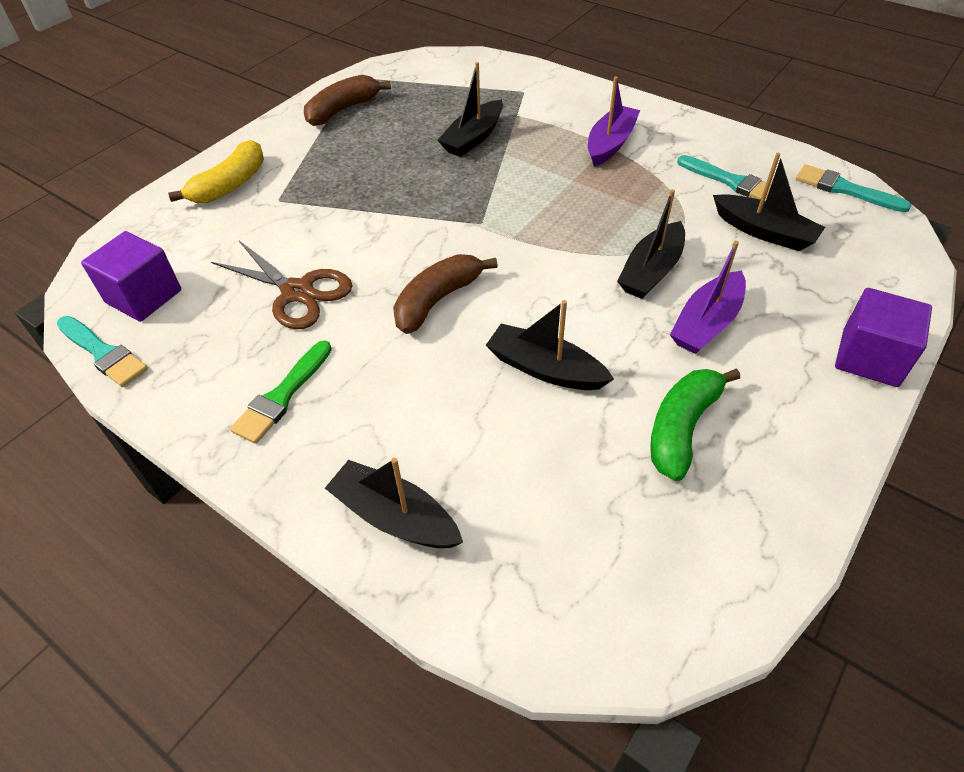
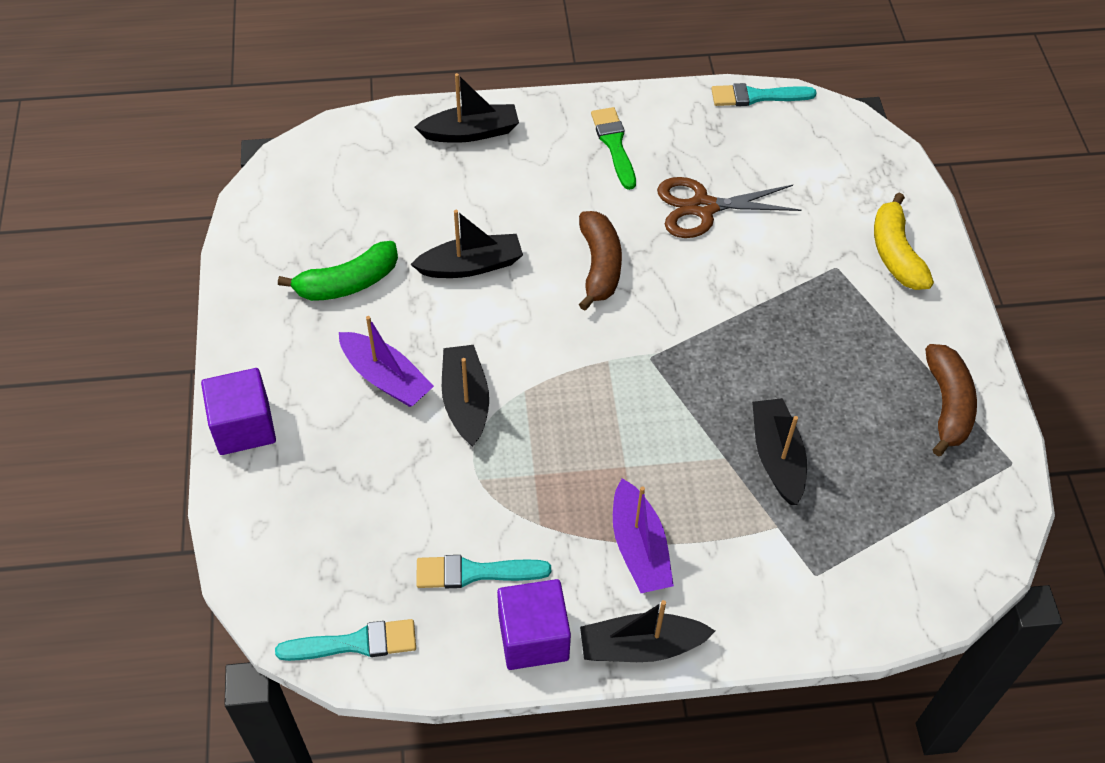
camera: 135 degrees right, 5 degrees up
purple cube [81,231,181,322] -> purple cube moved to [497,579,571,670]
green banana [650,368,740,481] -> green banana turned 75 degrees clockwise [278,241,398,301]
purple boat [670,241,746,354] -> purple boat turned 135 degrees clockwise [339,316,434,407]
black boat [713,153,825,251] -> black boat moved to [580,600,715,662]

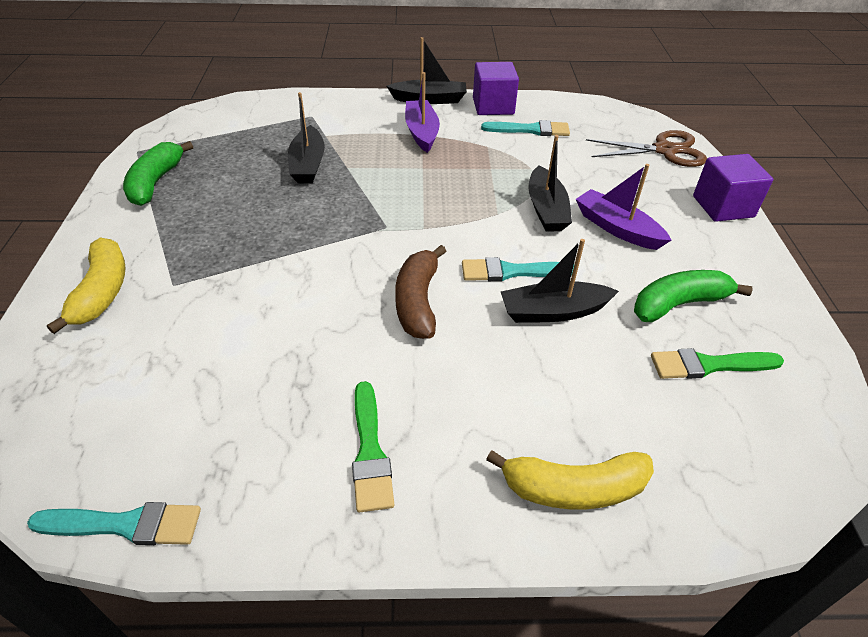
camera: 175 degrees left, 10 degrees down
turquoise brush [275,619,416,661] -> turquoise brush moved to [462,257,574,281]
black boat [415,73,519,143] -> yellow banana [486,450,654,510]
brown scissors [657,177,801,238] -> brown scissors moved to [586,130,707,167]
brown banana [925,344,977,457] -> green banana [123,141,193,206]
none -> green brush [651,348,784,379]

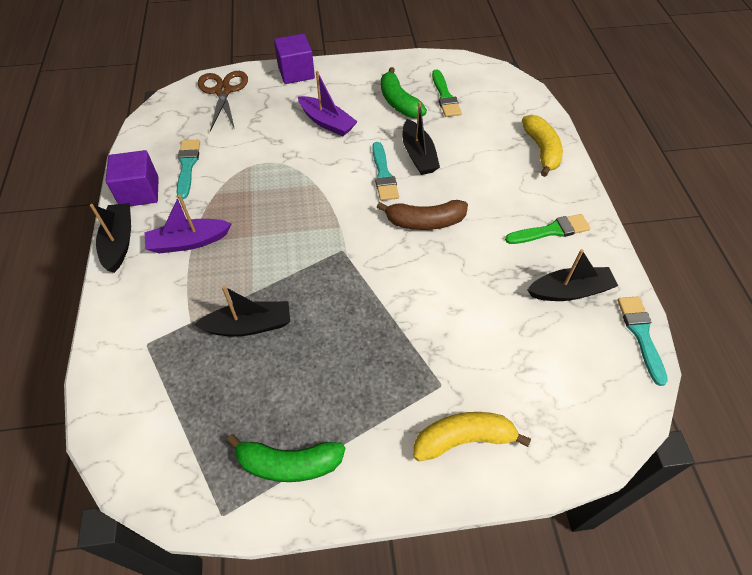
camera: 95 degrees left, 10 degrees up
black boat [528,135,572,232] -> black boat moved to [527,249,618,301]
purple boat [576,164,671,250] -> purple boat turned 90 degrees counterclockwise [298,71,358,136]

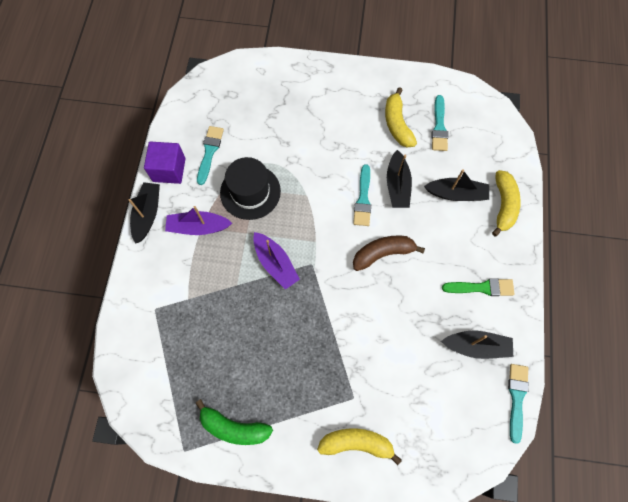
camera: 15 degrees right, 15 degrees up
black boat [194,286,290,336] -> black boat moved to [424,169,489,201]
brown scissors [198,71,248,131] -> none
purple cube [274,34,315,84] -> none
purple boat [298,71,358,136] -> purple boat moved to [253,232,300,290]
brown banana [377,200,468,230] -> brown banana turned 150 degrees clockwise [353,235,425,271]
green banana [381,67,427,118] -> yellow banana [385,87,417,147]
green brush [432,69,462,117] -> turquoise brush [432,95,448,151]
none -> black hat [220,157,281,220]

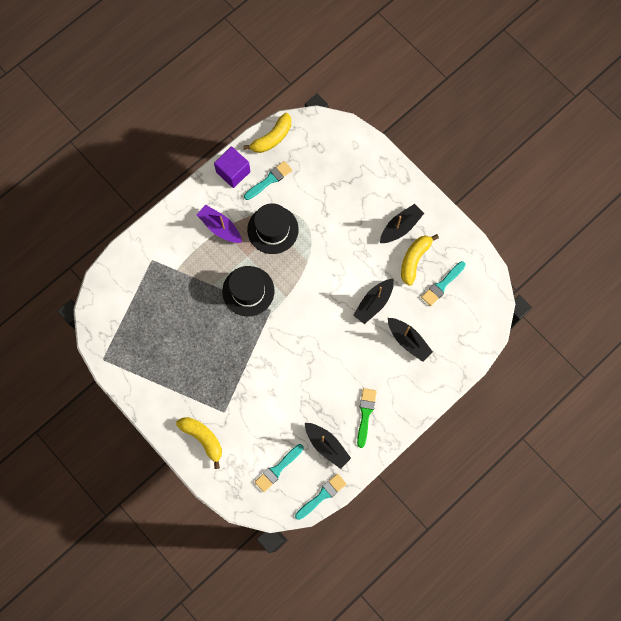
camera: 40 degrees right, 5 degrees up
black boat [129,182,160,244] -> black boat moved to [380,204,424,243]
green banana [195,399,273,445] -> none
purple boat [253,232,300,290] -> black hat [222,266,274,316]
turquoise brush [353,164,371,226] -> turquoise brush moved to [255,444,304,492]
brown banana [353,235,425,271] -> none
green brush [442,278,514,296] -> green brush turned 120 degrees counterclockwise [357,388,377,448]
yellow banana [492,170,521,237] -> yellow banana moved to [243,113,291,153]

